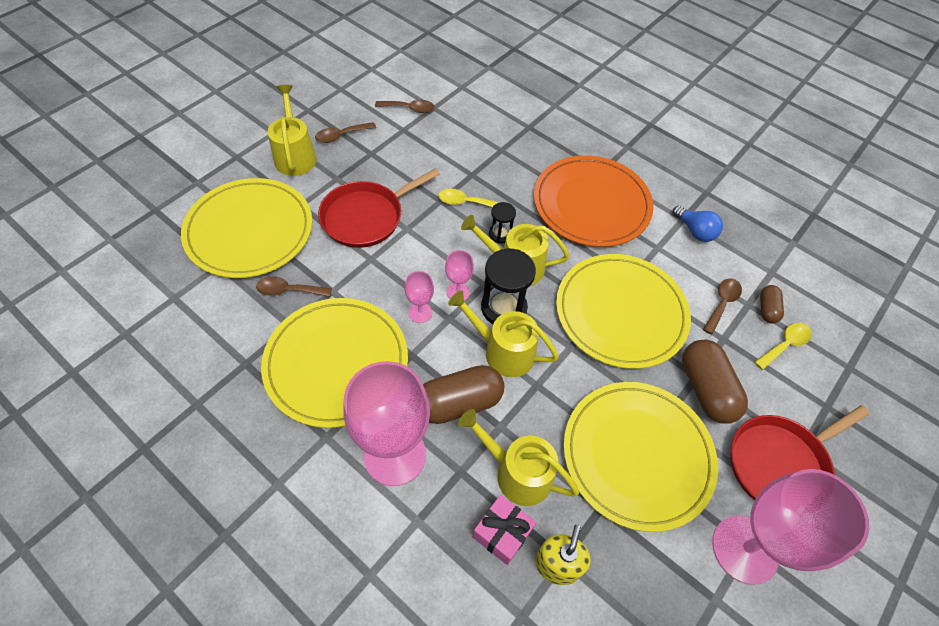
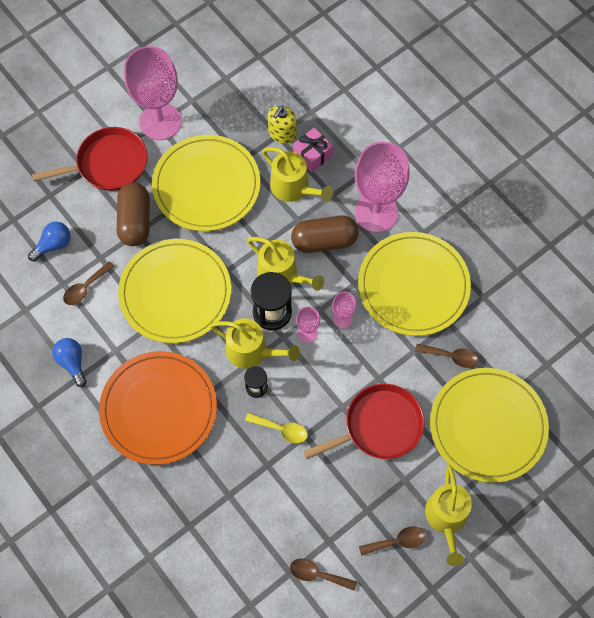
camera: 165 degrees left, 10 degrees up
yellow spoon [755,323,812,370] -> blue light bulb [28,222,70,262]
brown capsule [760,285,784,323] -> none

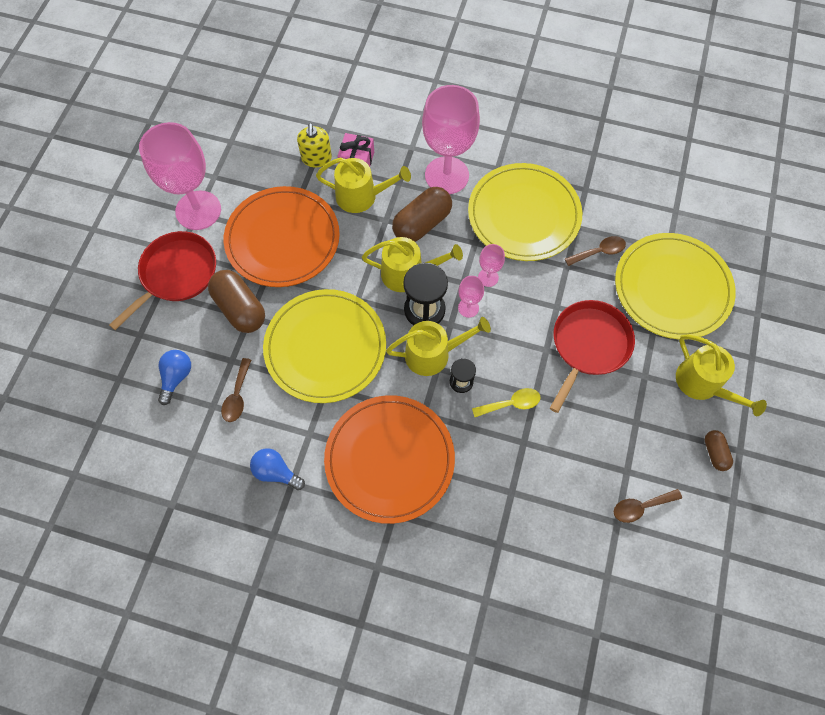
camera: 35 degrees left, 0 degrees up
yellow plate [152,135,260,231] -> orange plate [224,186,340,287]
brown spoon [359,526,426,556] -> none
none -> brown capsule [705,430,733,471]

